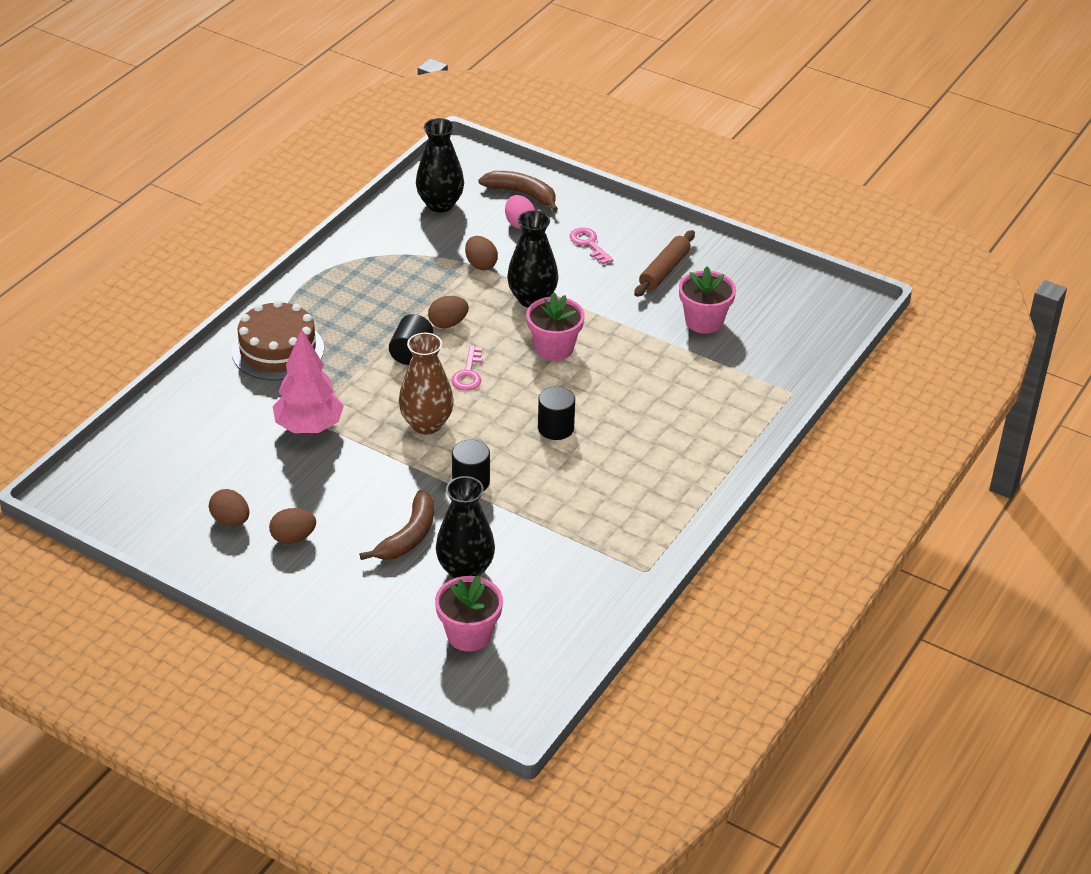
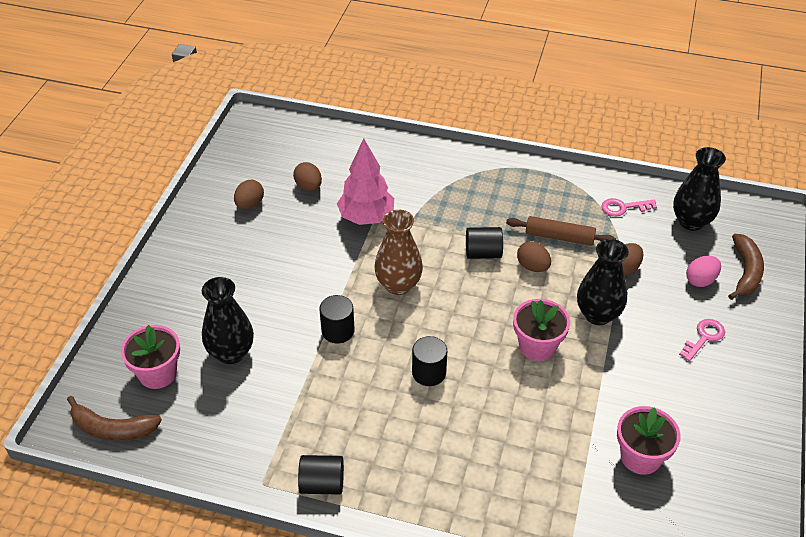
camera: 75 degrees right, 5 degrees up
brown cake [231,300,324,381] -> none
brown egg [269,508,316,544] -> brown egg moved to [293,162,322,191]
brown banana [360,490,434,560] -> brown banana moved to [67,396,162,441]
pink key [451,346,483,391] -> pink key moved to [602,198,657,217]
brown rolling pin [634,230,695,297] -> brown rolling pin moved to [506,216,616,246]
none -> black cylinder [298,455,344,494]

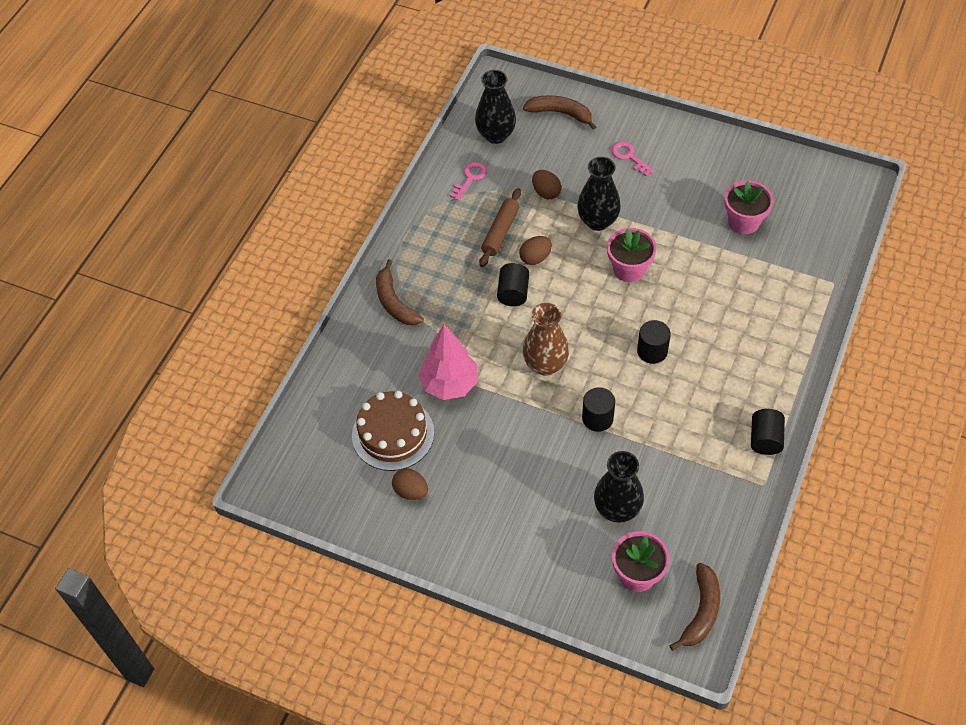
camera: 80 degrees left, 10 degrees up
brown egg [293,162,322,191] -> brown cake [352,391,434,471]
pink key [602,198,657,217] -> pink key turned 150 degrees counterclockwise [450,162,487,201]
pink egg [686,256,721,287] -> none
none -> brown banana [376,259,424,325]

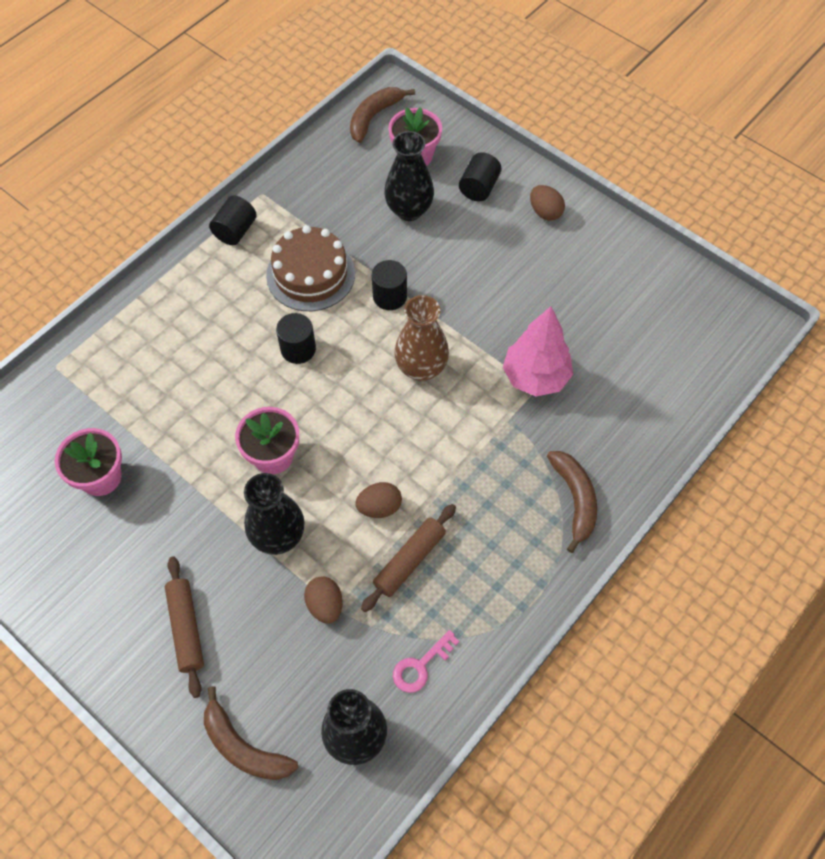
camera: 165 degrees left, 5 degrees up
brown cake [352,391,434,471] -> brown cake moved to [266,225,355,311]
brown egg [392,469,428,500] -> brown egg moved to [530,185,565,221]
black cylinder [497,263,529,306] -> black cylinder moved to [459,152,502,201]
pink key [611,141,654,176] -> brown rolling pin [165,557,204,698]

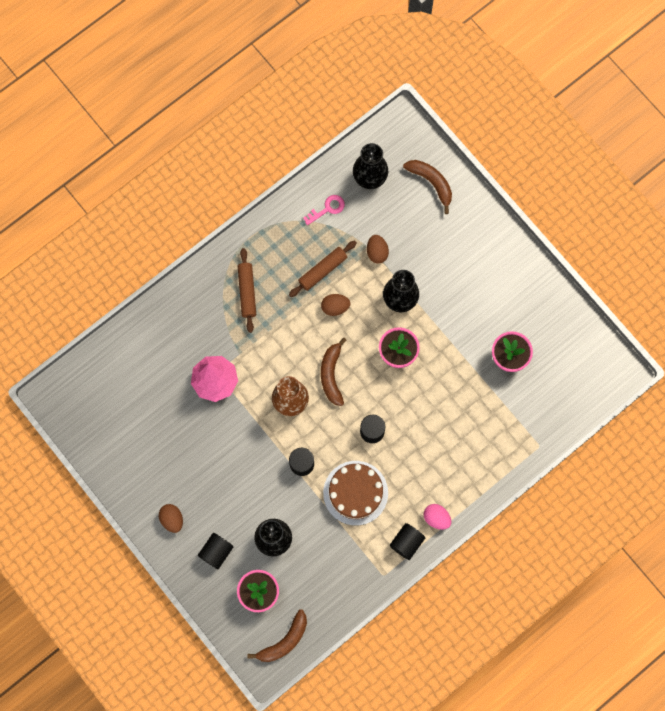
camera: 170 degrees left, 15 degrees up
brown rolling pin [165,557,204,698] -> brown rolling pin moved to [238,248,256,333]
brown banana [547,451,597,553] -> brown banana moved to [321,337,347,406]
none -> pink egg [424,504,451,530]

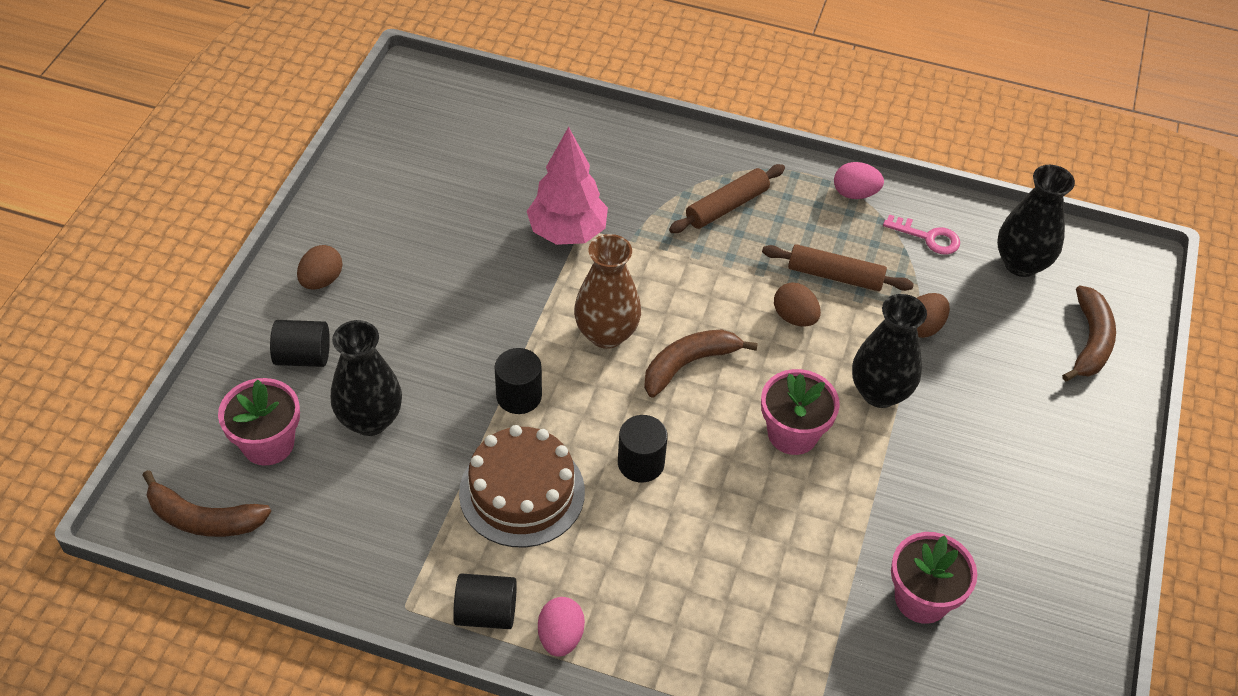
camera: 55 degrees right, 25 degrees down
none -> pink egg [834,162,884,199]

